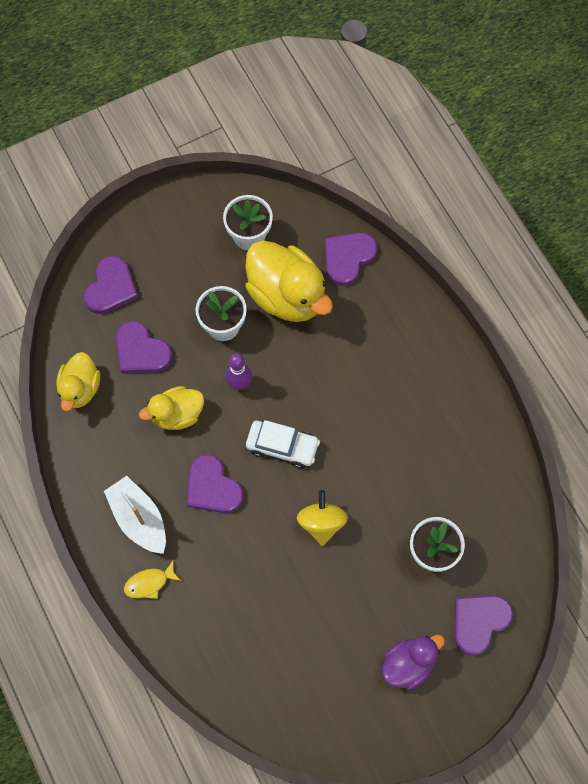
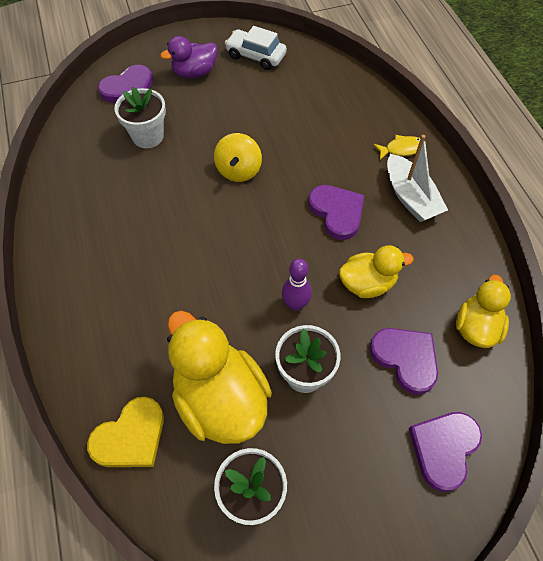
camera: 170 degrees left, 10 degrees down
white car [246,420,320,468] -> white car moved to [225,26,287,70]
purple heart [325,233,377,286] -> yellow heart [87,397,164,467]

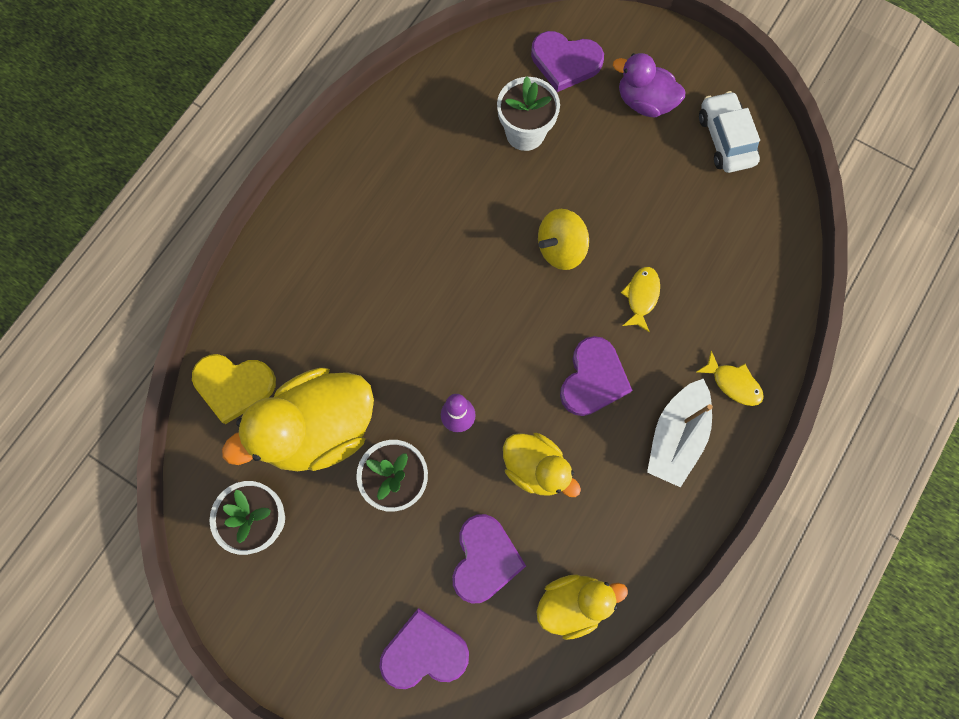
camera: 50 degrees right, 15 degrees up
yellow duck [167,310,272,444] -> yellow duck turned 135 degrees counterclockwise [222,368,374,471]
none -> yellow fish [621,267,660,332]

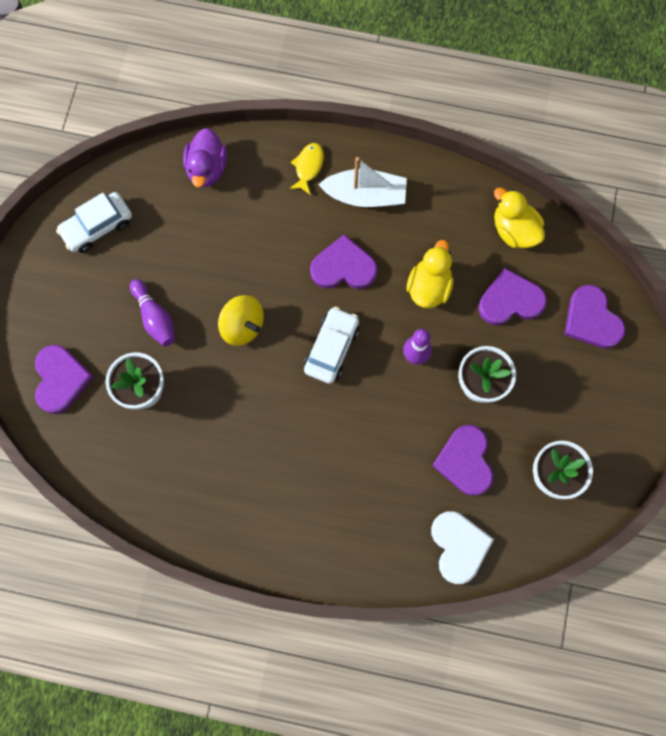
camera: 110 degrees left, 0 degrees up
yellow heart [192,354,276,424] -> white heart [431,511,494,584]
yellow duck [222,368,374,471] -> purple heart [432,425,493,496]
purple duck [613,53,685,118] -> purple duck moved to [183,128,227,187]
yellow fish [621,267,660,332] -> none
none -> purple bowling pin [130,279,175,347]
none -> white car [304,307,359,384]

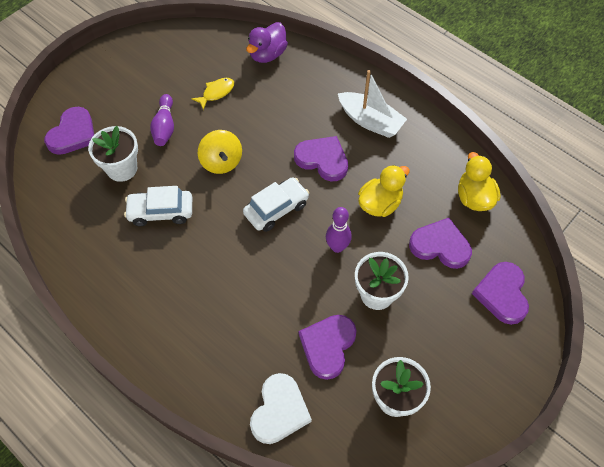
camera: 30 degrees right, 15 degrees down
white car [56,192,132,253] -> white car moved to [124,186,192,226]
yellow fish [289,143,324,195] -> yellow fish moved to [191,78,234,110]

